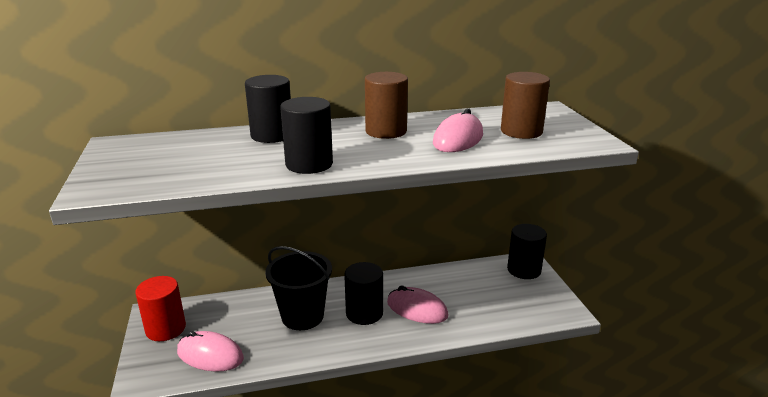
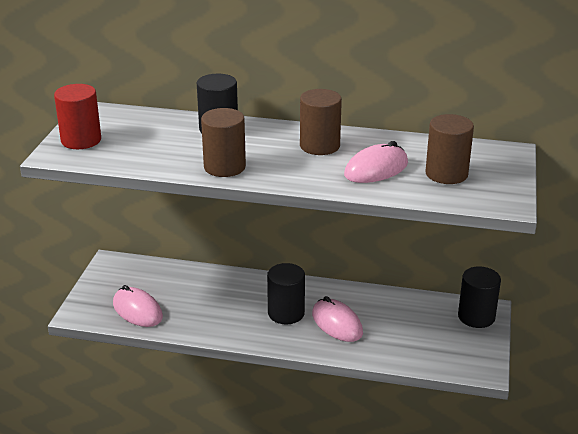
camera: 25 degrees right, 5 degrees up
red cylinder [135,276,186,341] -> red cylinder moved to [54,84,101,149]
black bucket [265,246,332,330] -> none
black cylinder [280,97,333,174] -> brown cylinder [201,108,246,177]

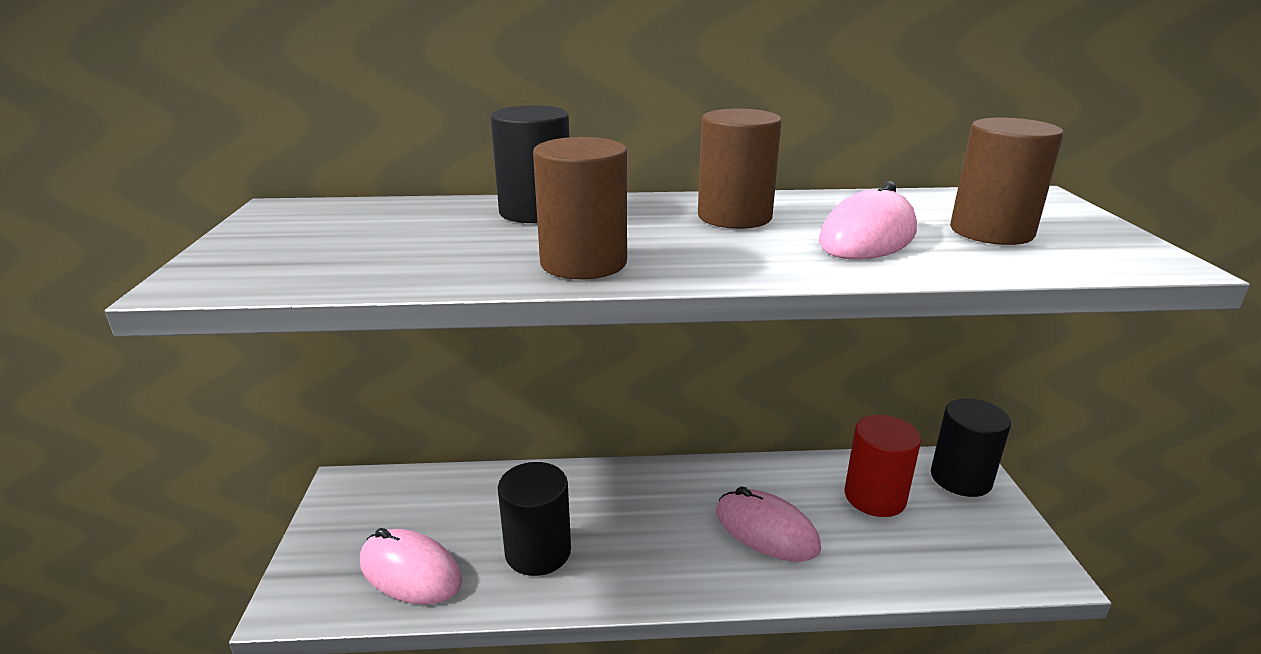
camera: 15 degrees left, 5 degrees down
red cylinder [54,84,101,149] -> red cylinder moved to [845,415,921,517]
black cylinder [267,263,305,324] -> black cylinder moved to [498,462,571,576]

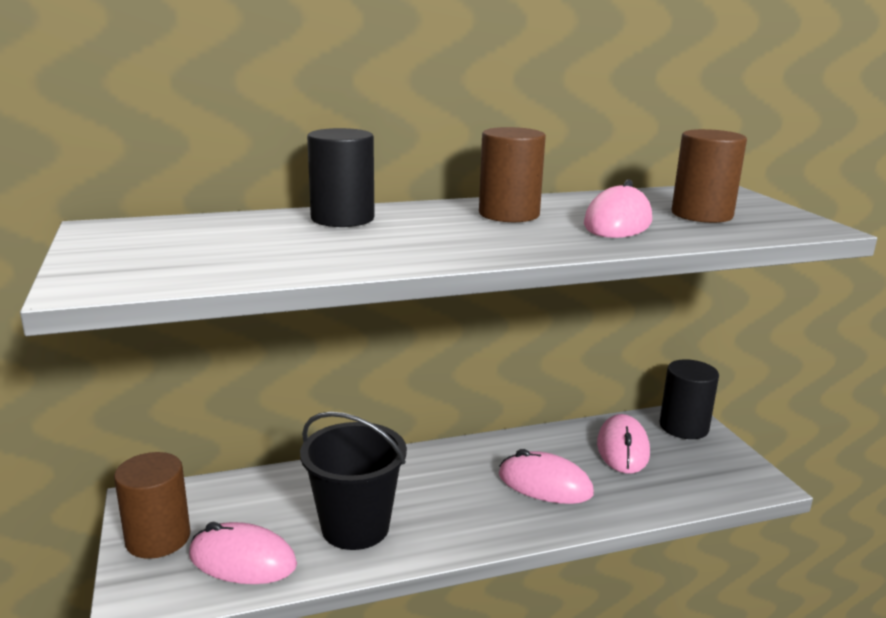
camera: 15 degrees left, 5 degrees down
black cylinder [498,462,571,576] -> black bucket [300,412,407,550]
brown cylinder [533,137,627,279] -> brown cylinder moved to [114,452,190,559]
red cylinder [845,415,921,517] -> pink mouse [597,414,650,474]

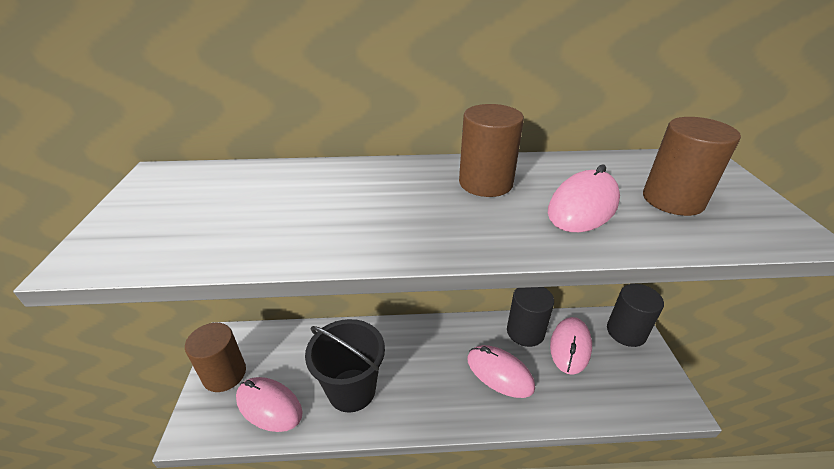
camera: 15 degrees right, 15 degrees up
black cylinder [307,128,374,227] -> black cylinder moved to [507,287,554,347]

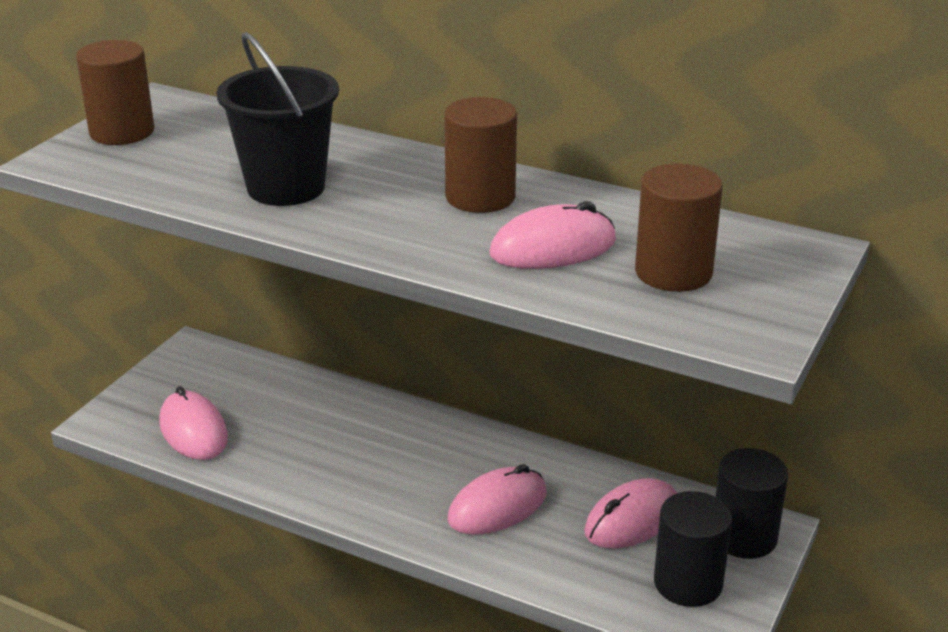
camera: 30 degrees right, 5 degrees down
brown cylinder [185,323,246,392] -> brown cylinder moved to [76,40,154,145]
black bucket [305,319,385,413] -> black bucket moved to [216,32,339,206]
pink mouse [467,345,535,398] -> pink mouse turned 75 degrees clockwise [448,464,547,534]
black cylinder [507,287,554,347] -> black cylinder moved to [654,491,732,607]

